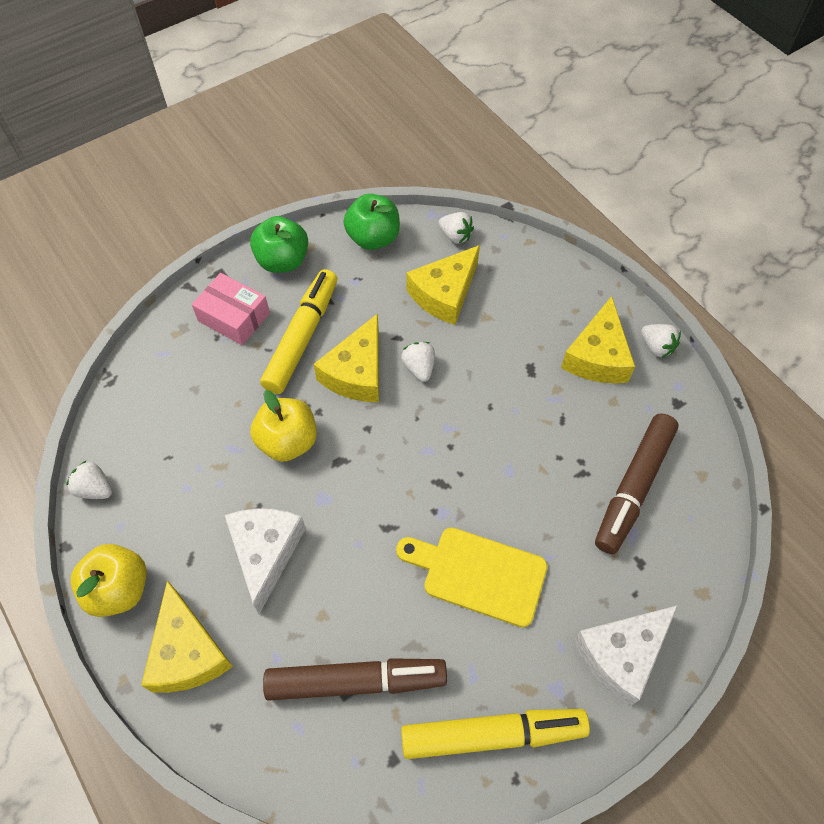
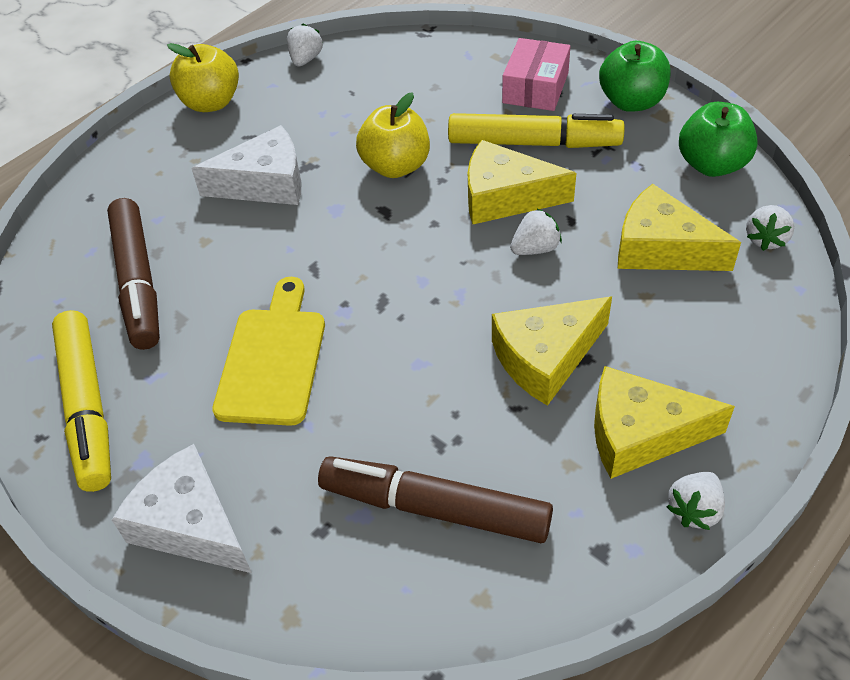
camera: 80 degrees right, 10 degrees down
yellow cheese [141,580,233,693] -> yellow cheese moved to [492,297,612,406]

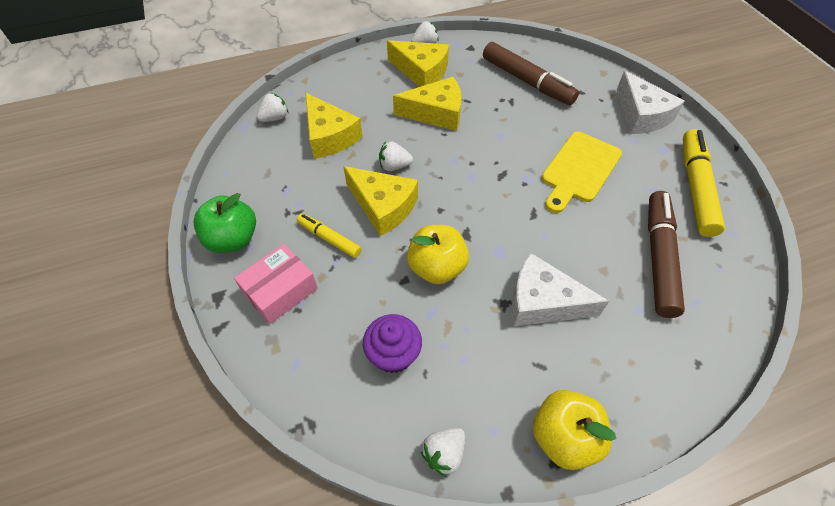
camera: 155 degrees left, 5 degrees up
yellow marker [448,113,625,148] -> yellow marker [297,213,361,258], size x0.55
green apple [679,102,758,177] -> none
none -> purple cupcake [363,314,422,373]

